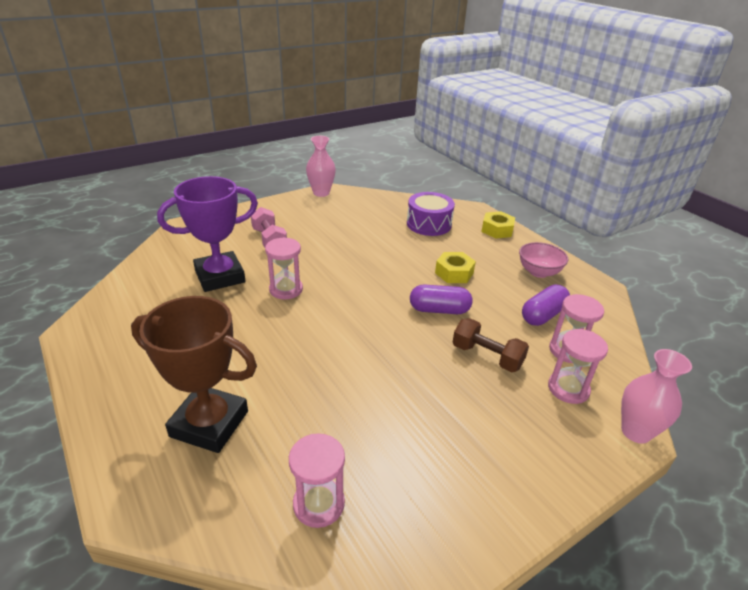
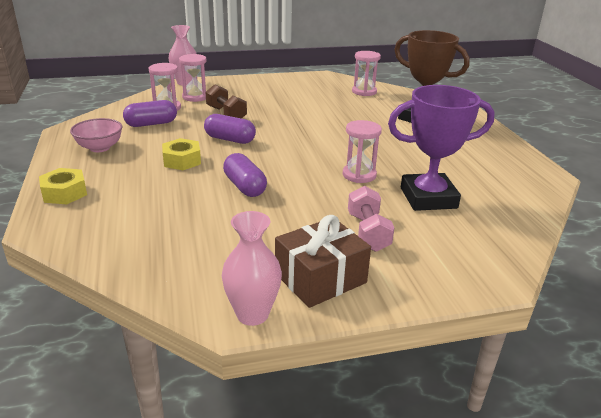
camera: 160 degrees left, 5 degrees down
purple drum [407,192,455,236] -> none
none -> purple capsule [223,153,267,197]
none -> brown gift [275,215,371,308]

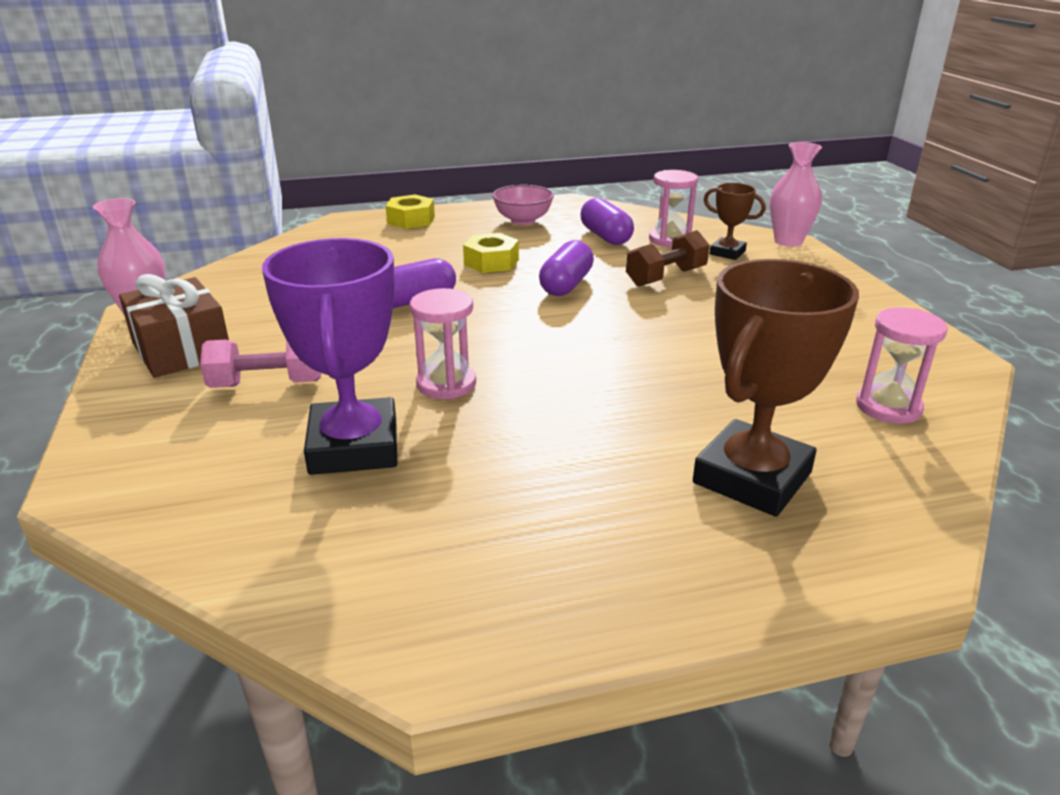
camera: 90 degrees right, 0 degrees up
pink hourglass [179,54,206,102] -> brown trophy [704,183,766,260]

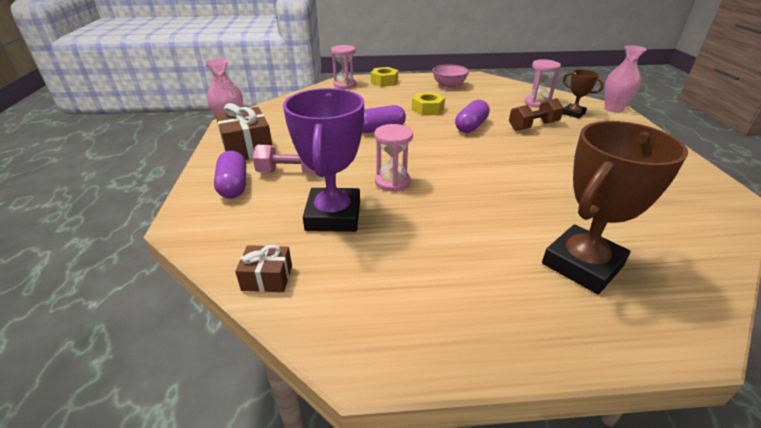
camera: 10 degrees right, 5 degrees up
purple capsule [581,198,634,245] -> purple capsule moved to [214,151,246,199]
pink hourglass [856,307,948,424] -> pink hourglass moved to [331,45,357,89]
none -> brown gift [235,245,292,292]

